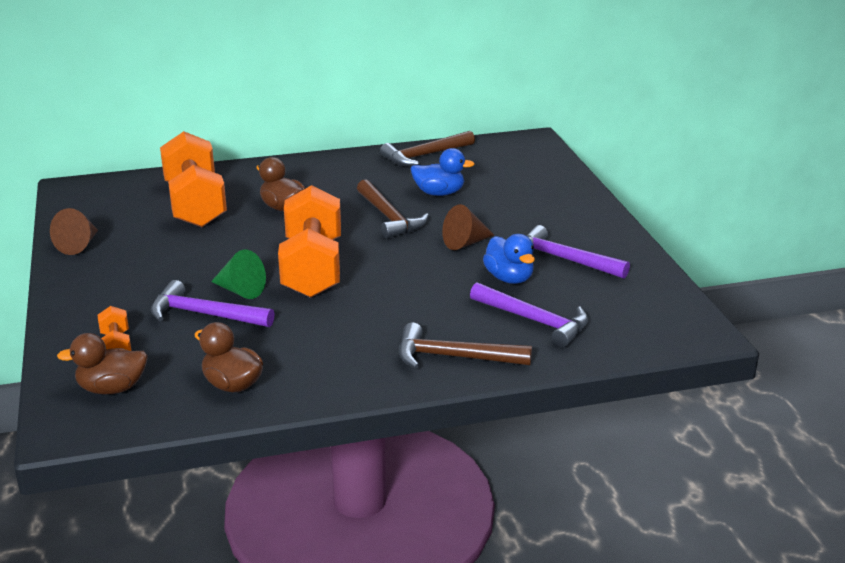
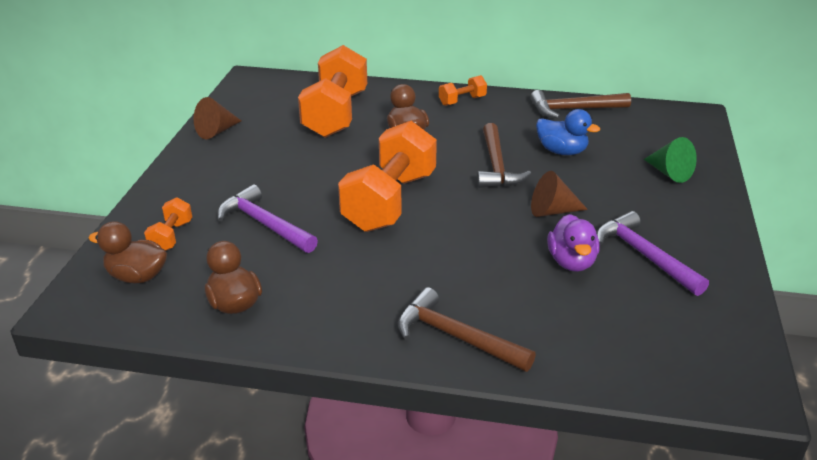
camera: 25 degrees right, 5 degrees up
green cone [211,250,266,299] -> green cone moved to [644,137,697,183]
purple hammer [470,282,589,348] -> none
blue duck [483,234,535,284] -> purple duck [547,214,600,272]
none -> orange dumbbell [439,75,487,106]

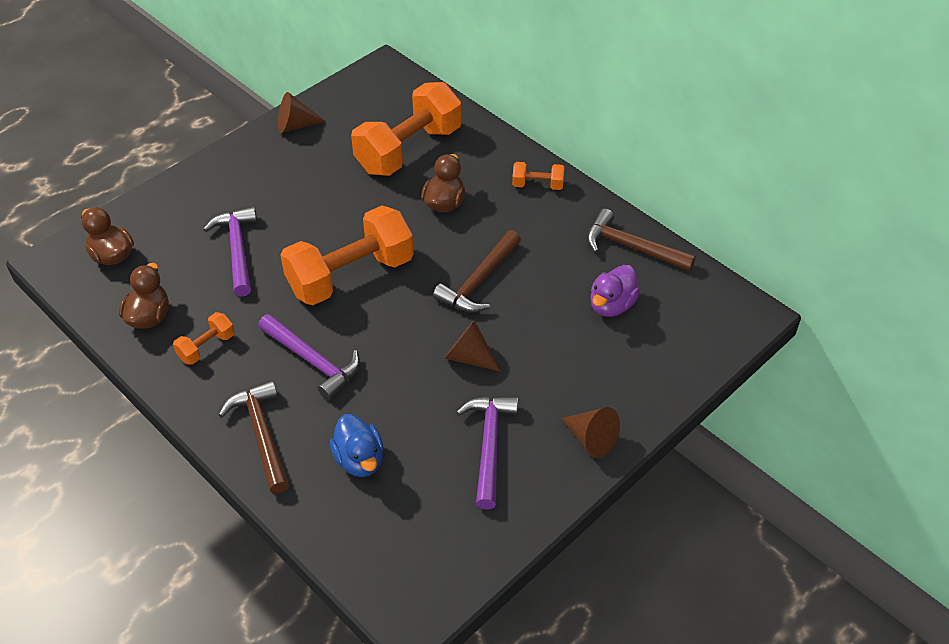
camera: 35 degrees right, 15 degrees up
orange dumbbell [144,197,192,251] -> orange dumbbell moved to [173,312,235,365]
blue duck [536,109,600,155] -> blue duck moved to [330,414,384,477]
purple duck [547,214,600,272] -> purple duck moved to [590,265,640,317]
green cone [644,137,697,183] -> none
none -> purple hammer [258,314,360,400]
none -> brown cone [561,407,620,458]

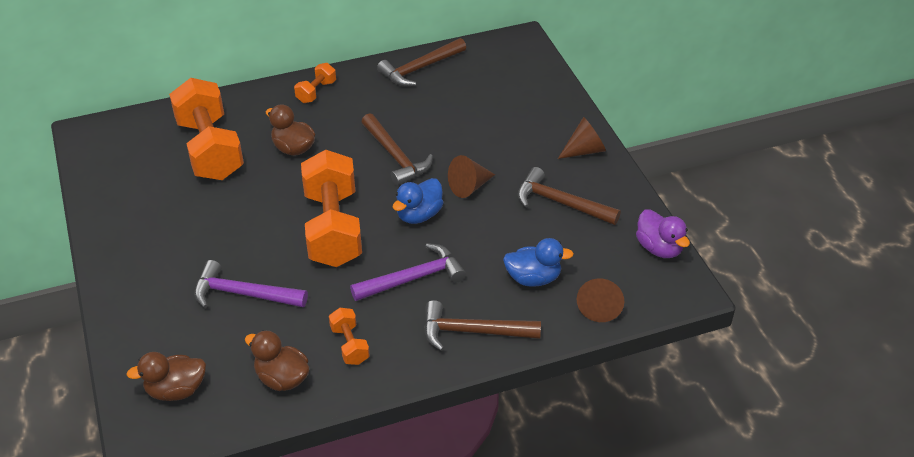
camera: 65 degrees left, 5 degrees down
brown cone [278,92,326,133] -> brown cone moved to [577,278,624,322]
purple hammer [456,396,518,509] -> brown hammer [518,167,621,225]
purple duck [590,265,640,317] -> purple duck moved to [636,209,690,258]
none -> blue duck [393,178,444,224]

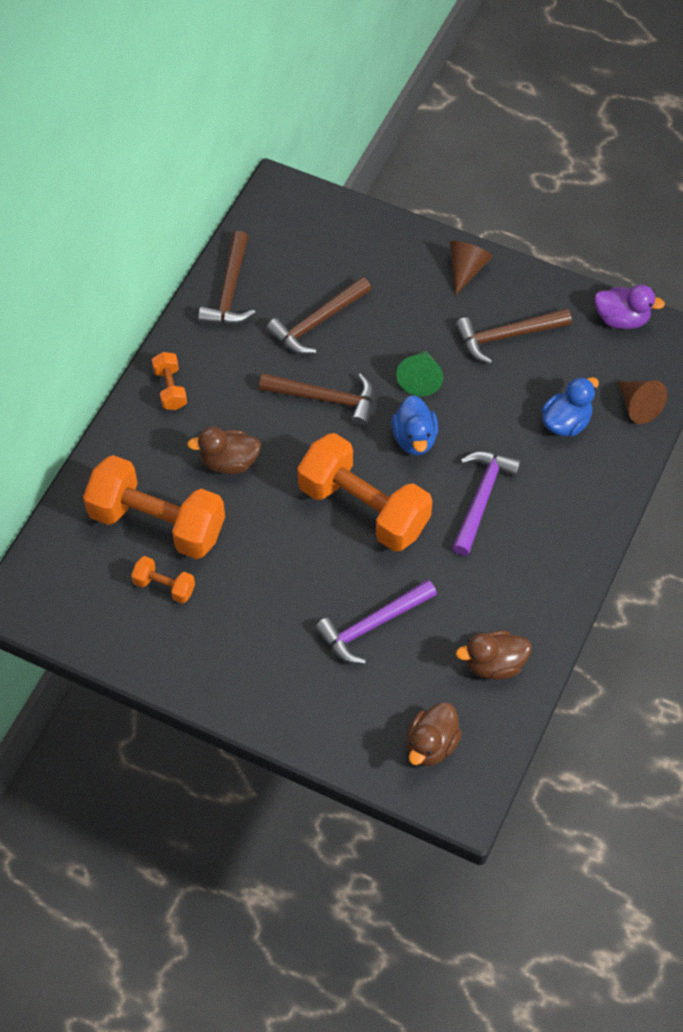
camera: 45 degrees left, 15 degrees up
orange dumbbell [329,308,370,365] -> orange dumbbell moved to [131,556,195,604]
brown hammer [424,300,541,351] -> brown hammer moved to [266,277,371,354]
brown cone [448,155,495,198] -> green cone [396,351,443,396]

